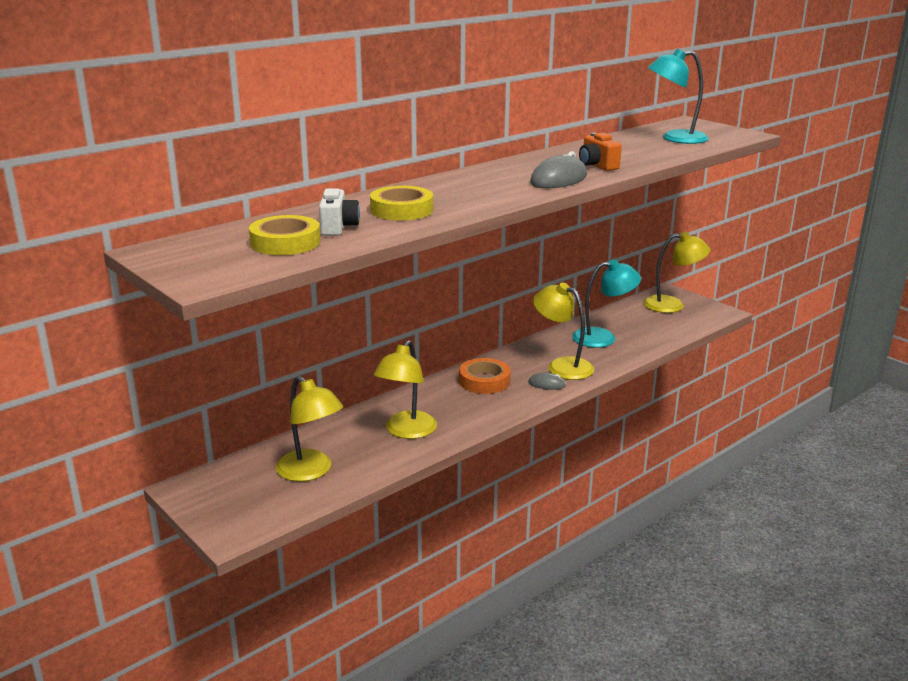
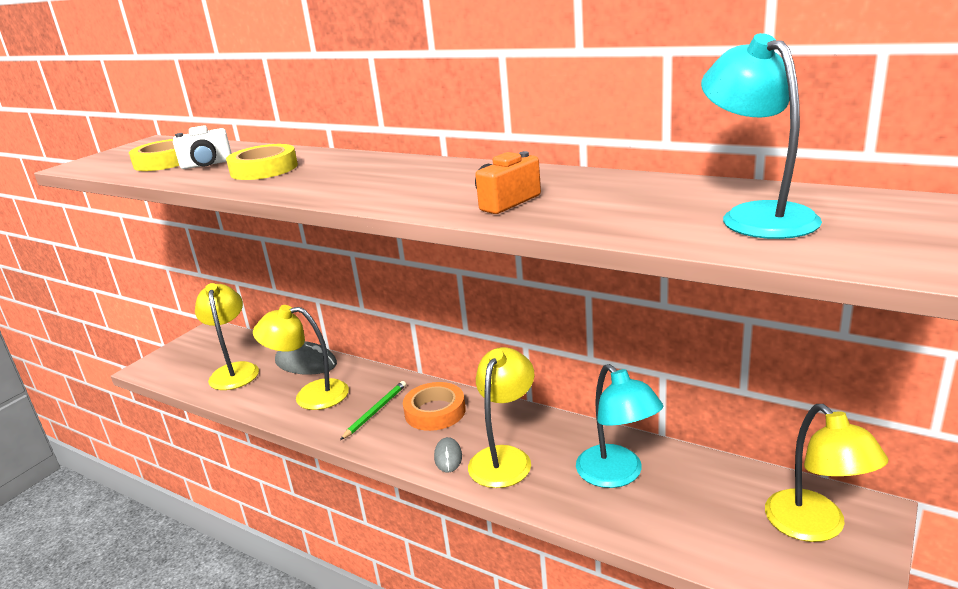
camera: 75 degrees right, 0 degrees up
yellow lamp [276,376,343,482] -> yellow lamp turned 135 degrees clockwise [195,283,259,390]
grey mouse [530,151,587,188] -> grey mouse moved to [275,341,337,375]
none -> green pencil [340,381,406,440]

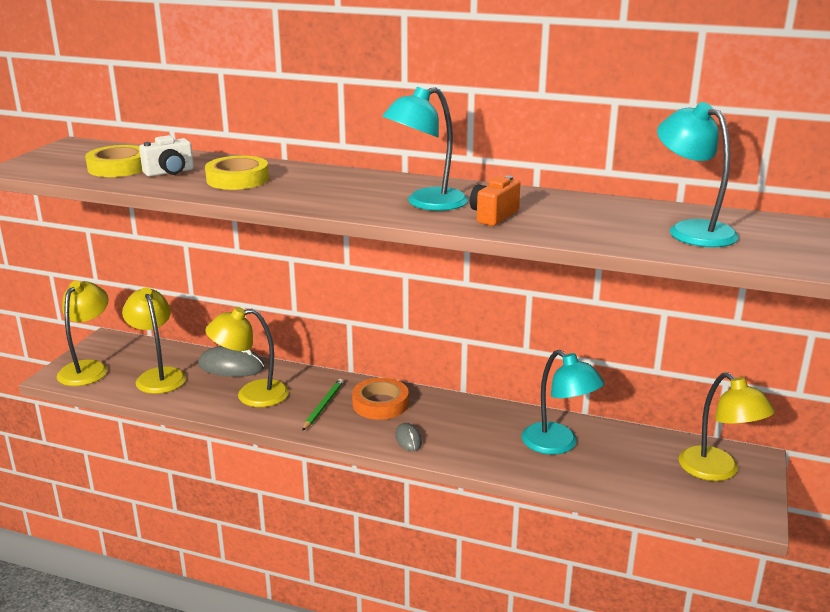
camera: 15 degrees left, 0 degrees up
yellow lamp [468,347,535,488] -> yellow lamp moved to [57,281,108,386]
none -> turquoise lamp [382,87,468,211]

